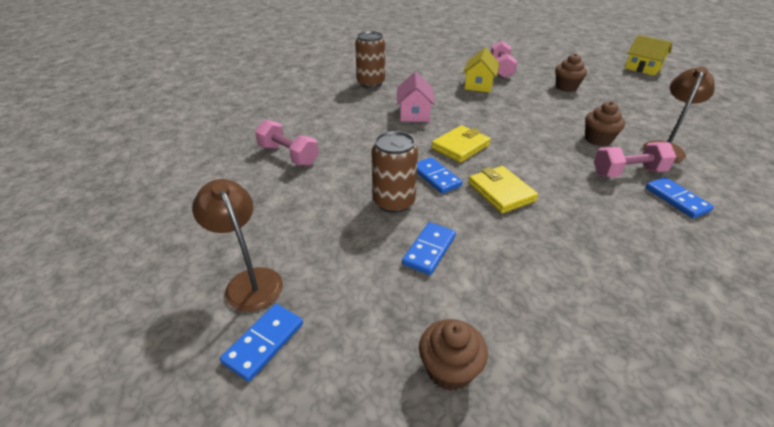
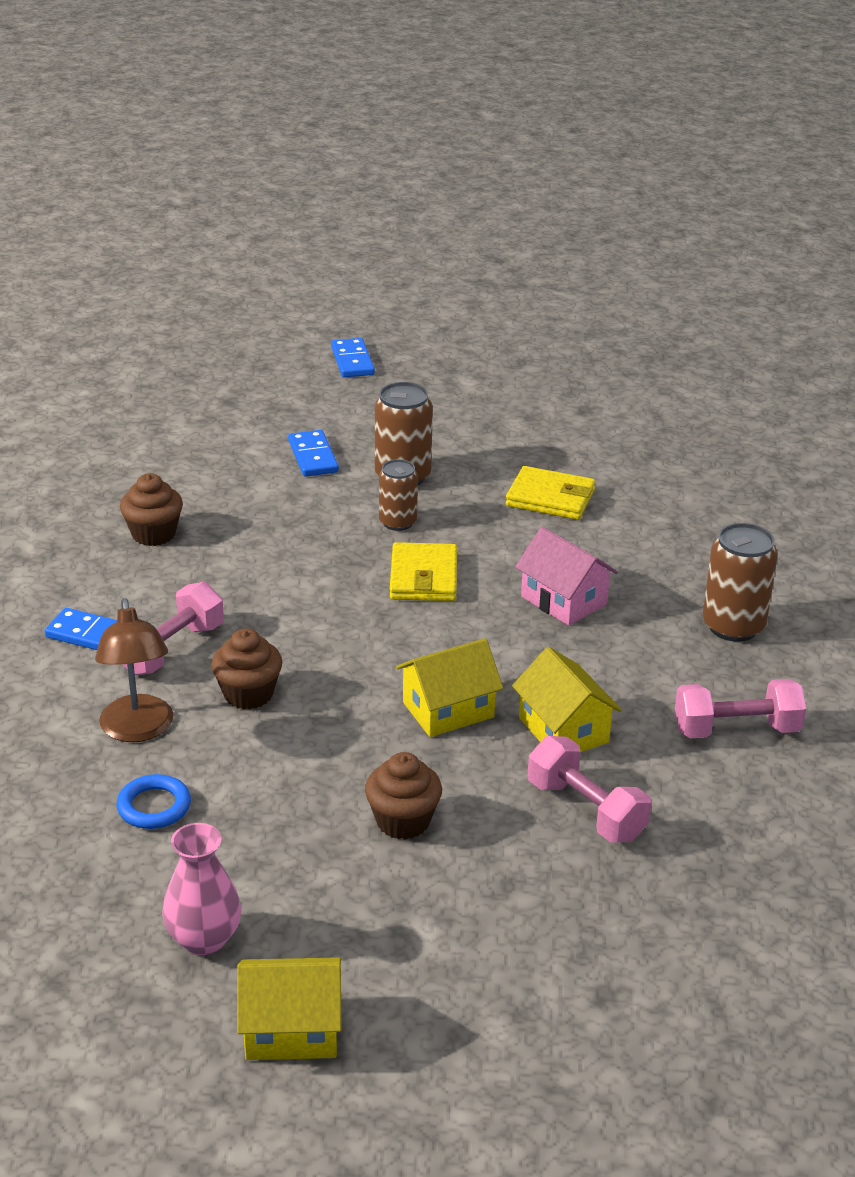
camera: 135 degrees right, 5 degrees down
brown lamp [192,179,283,312] -> none
pink dumbbell [255,120,318,166] -> pink dumbbell moved to [675,679,806,738]
blue domino [417,157,463,194] -> brown can [379,459,418,531]
brown cupcake [419,319,488,391] -> brown cupcake moved to [120,473,183,546]
yellow wallet [468,166,538,213] -> yellow wallet moved to [506,466,595,520]
none -> blue ring [117,774,191,829]
none -> pink vase [162,823,241,955]
none -> yellow house [396,638,503,737]

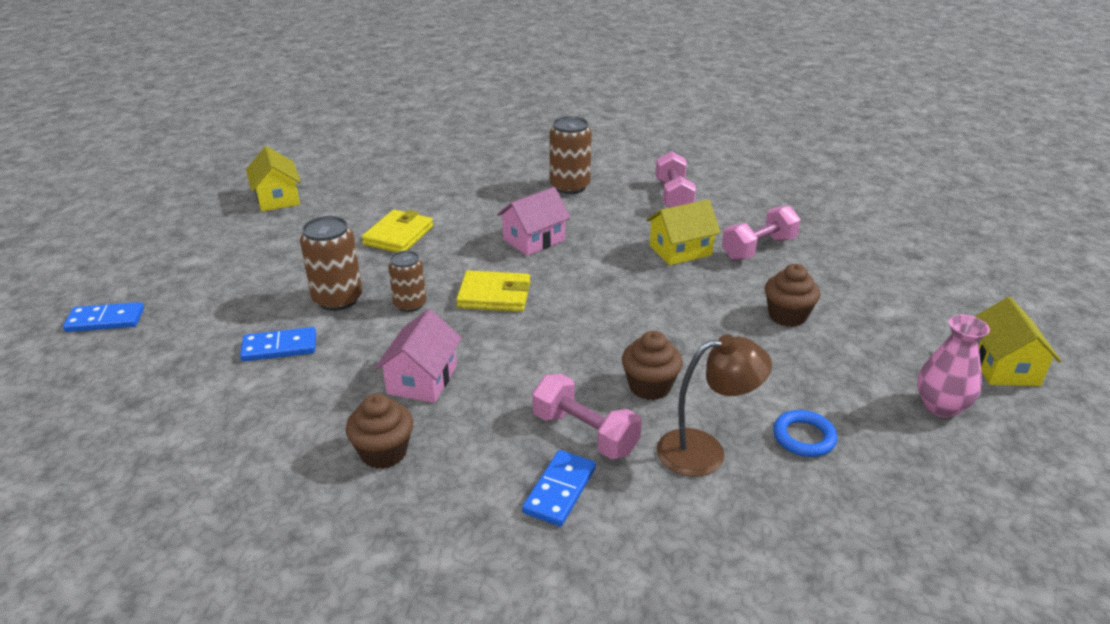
camera: 85 degrees left, 0 degrees up
yellow house [396,638,503,737] -> yellow house moved to [246,146,301,211]
none -> pink house [375,309,462,403]

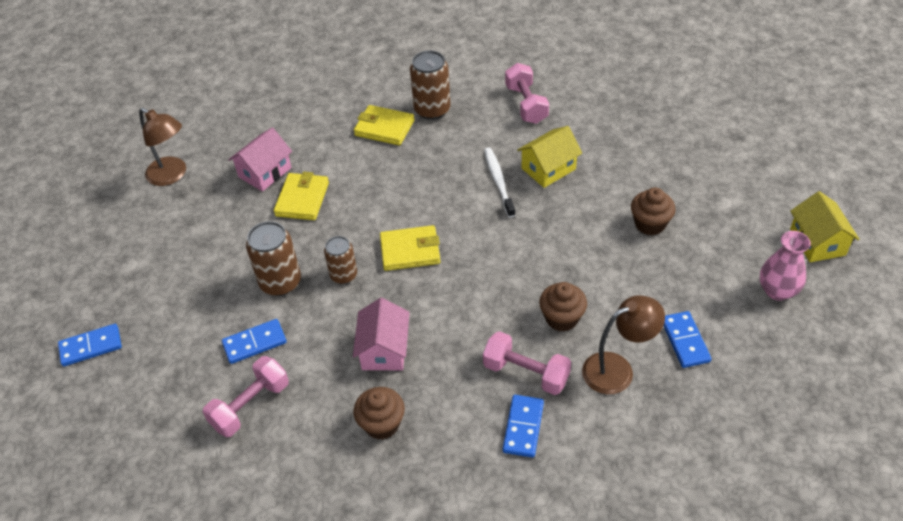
camera: 10 degrees left, 15 degrees up
yellow house [246,146,301,211] -> brown lamp [139,108,186,186]
pink house [497,187,571,256] -> pink house moved to [228,127,292,192]
pink dumbbell [722,205,801,260] -> pink dumbbell moved to [203,356,289,437]
blue ring [773,410,837,457] -> blue domino [664,311,711,368]
none -> yellow wallet [354,105,414,145]
none -> white toothbrush [484,147,515,218]

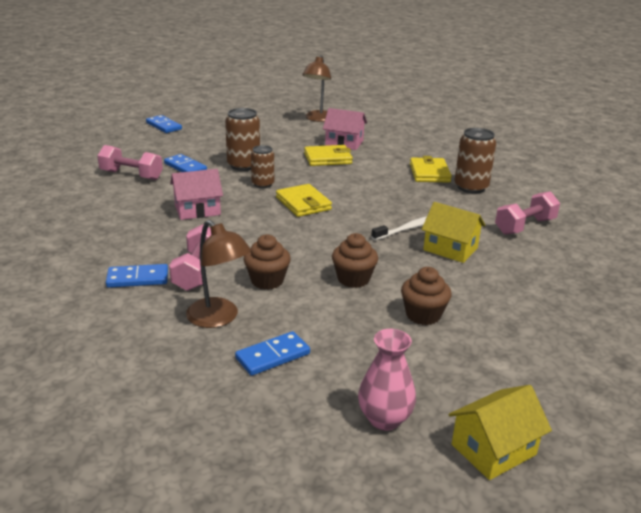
camera: 65 degrees right, 20 degrees down
brown cupcake [353,387,405,440] -> brown cupcake moved to [332,233,378,288]

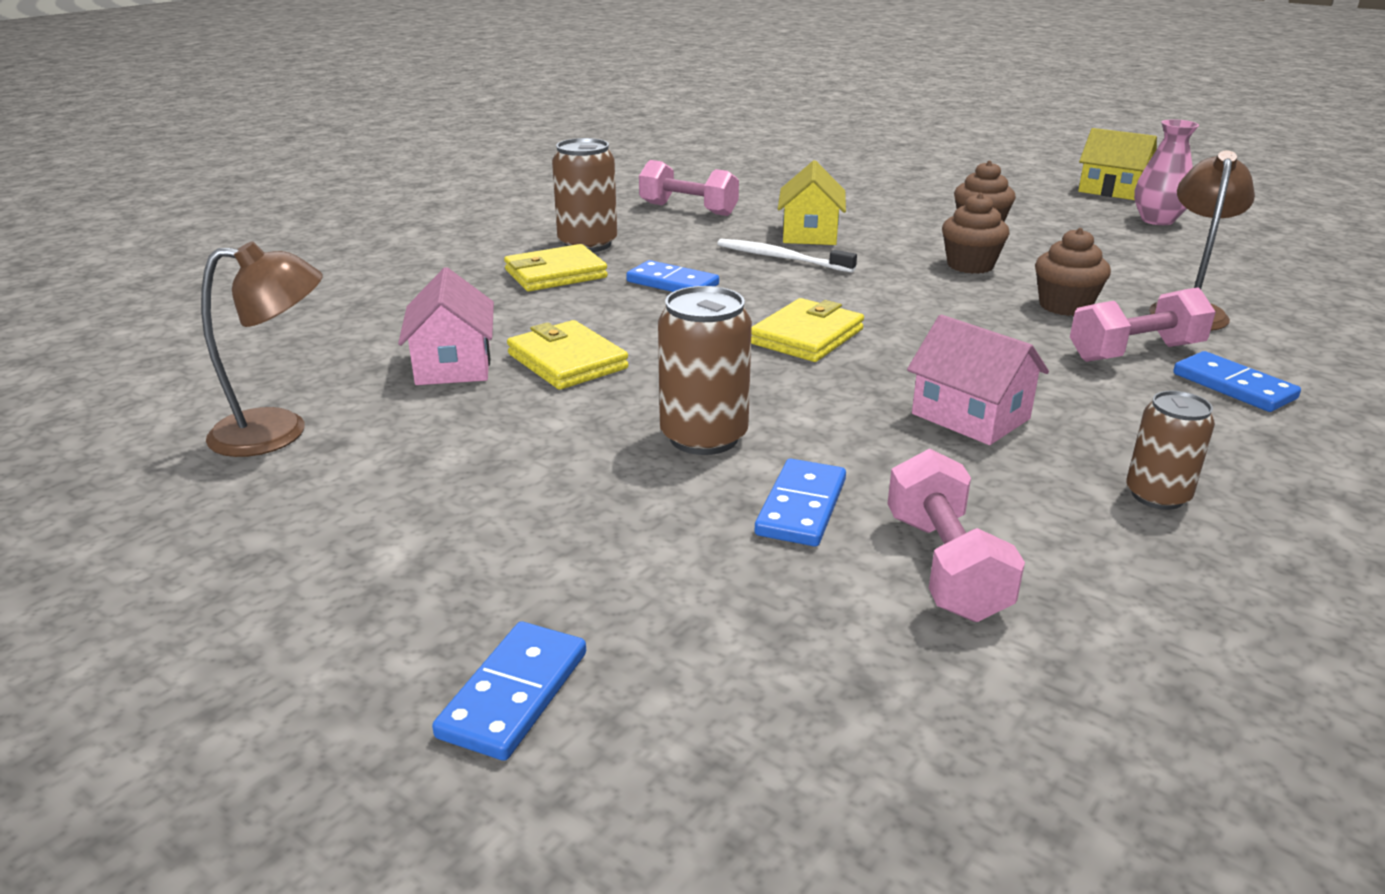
camera: 115 degrees left, 0 degrees up
blue domino [235,331,310,376] -> blue domino moved to [626,260,719,292]
brown can [251,145,274,188] -> brown can moved to [1126,391,1215,510]

